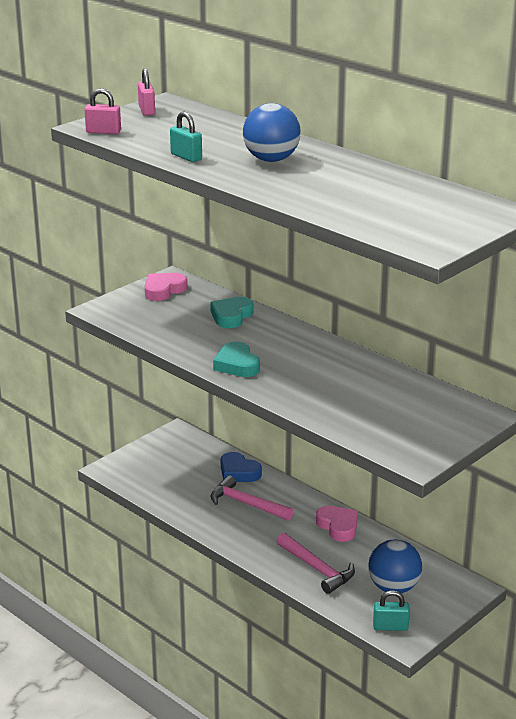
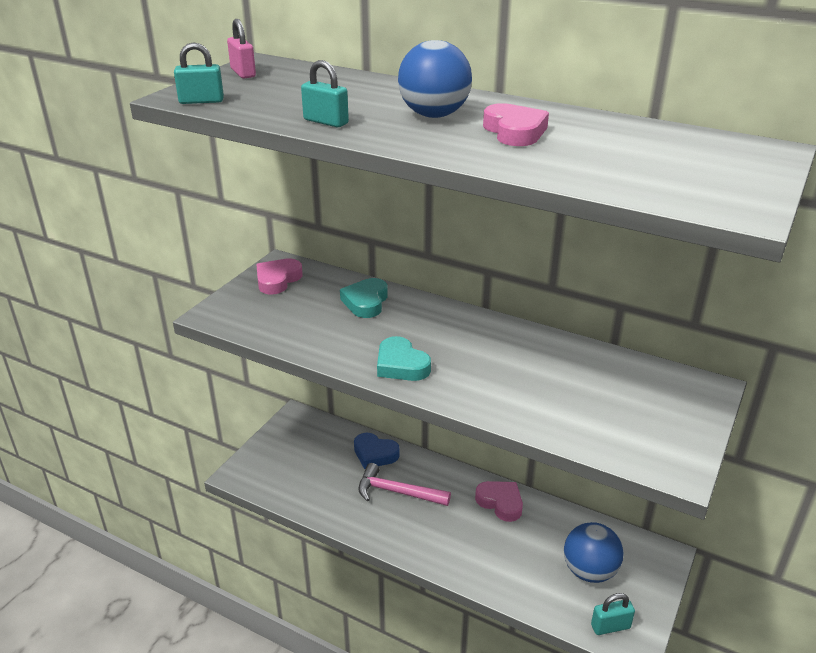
camera: 15 degrees left, 5 degrees up
pink padlock [85,88,121,134] -> turquoise padlock [174,43,224,104]
pink hammer [276,533,355,594] -> none
none -> pink heart [483,103,549,146]

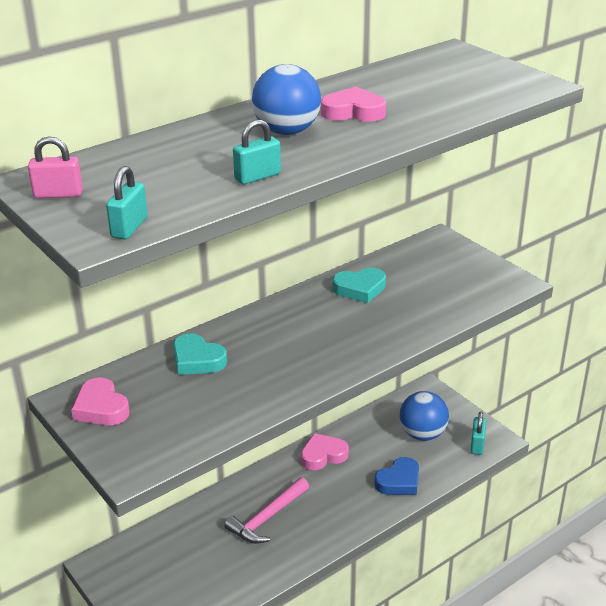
camera: 65 degrees left, 0 degrees up
blue heart [354,433,400,469] -> blue heart moved to [374,457,419,495]
turquoise heart [377,336,431,381] -> turquoise heart moved to [332,268,386,303]

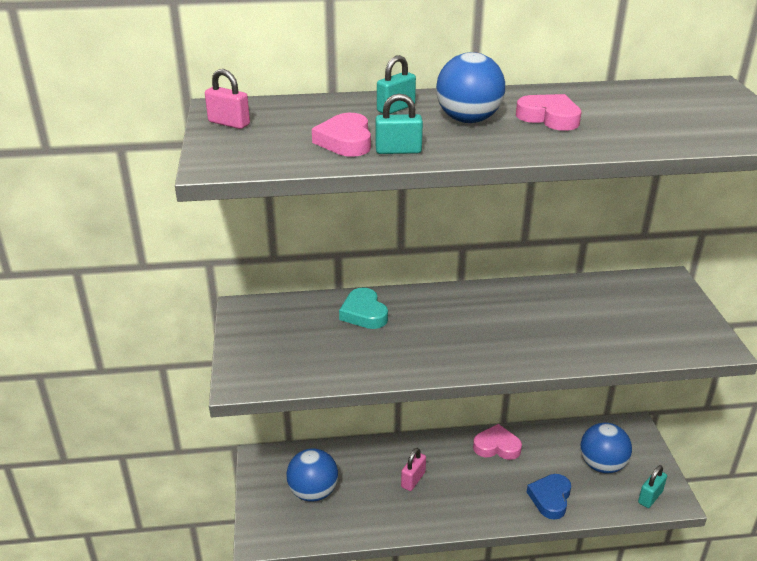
camera: 30 degrees right, 0 degrees up
pink heart [71,377,130,425] -> pink heart moved to [312,113,371,157]
turquoise padlock [106,166,148,239] -> turquoise padlock moved to [377,55,416,114]
pink hammer [224,477,309,544] -> pink padlock [401,448,426,491]
turquoise heart [332,268,386,303] -> none
blue heart [374,457,419,495] -> blue heart turned 120 degrees clockwise [527,474,571,520]
none -> blue ball [286,448,338,502]

